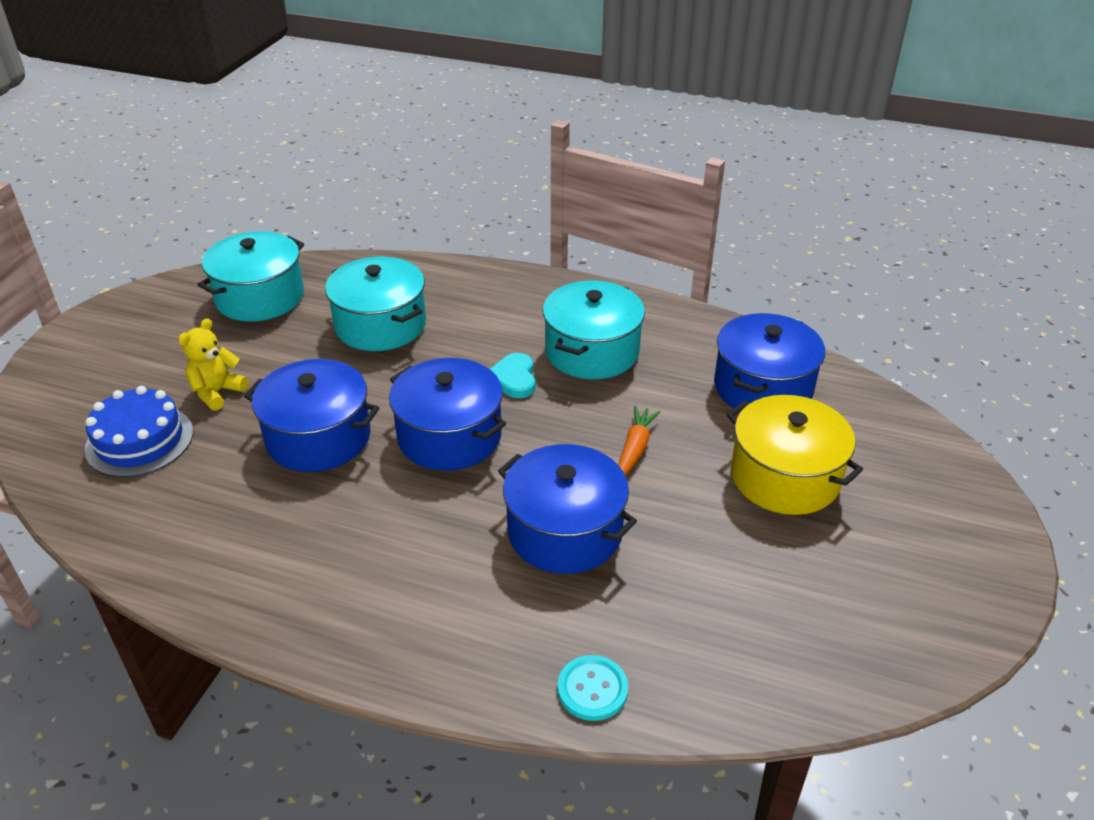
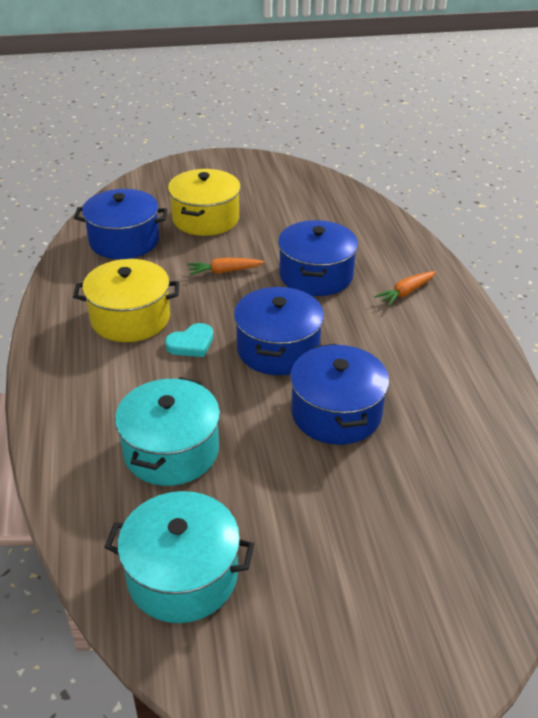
camera: 120 degrees left, 0 degrees up
blue cake [84,386,193,477] -> none
yellow teddy bear [178,318,249,411] -> none
turquoise pot [543,281,645,379] -> yellow pot [73,259,179,342]
turquoise button [557,655,628,721] -> none
none -> orange carrot [374,271,436,306]

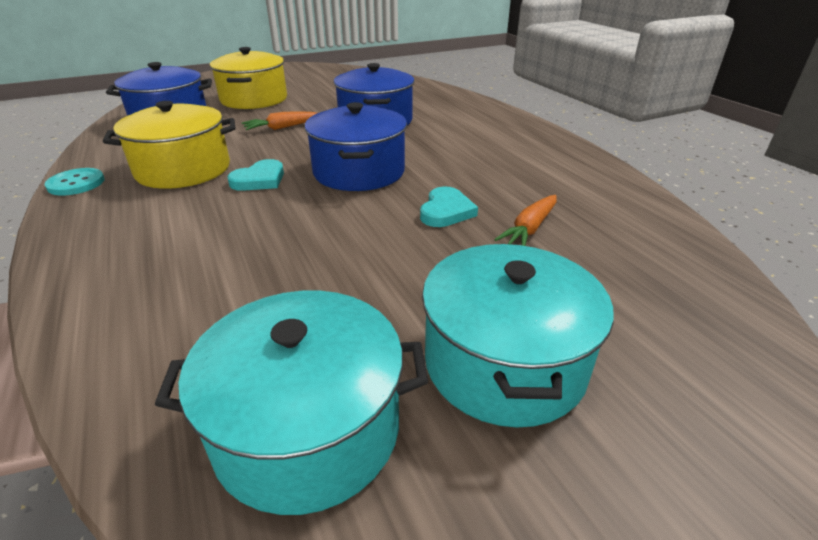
camera: 15 degrees left, 5 degrees down
turquoise pot [115,377,220,486] -> turquoise pot moved to [422,244,614,427]
blue pot [290,344,389,445] -> turquoise heart [420,187,478,227]
orange carrot [374,271,436,306] -> orange carrot moved to [494,195,557,246]
none -> turquoise button [45,168,105,196]

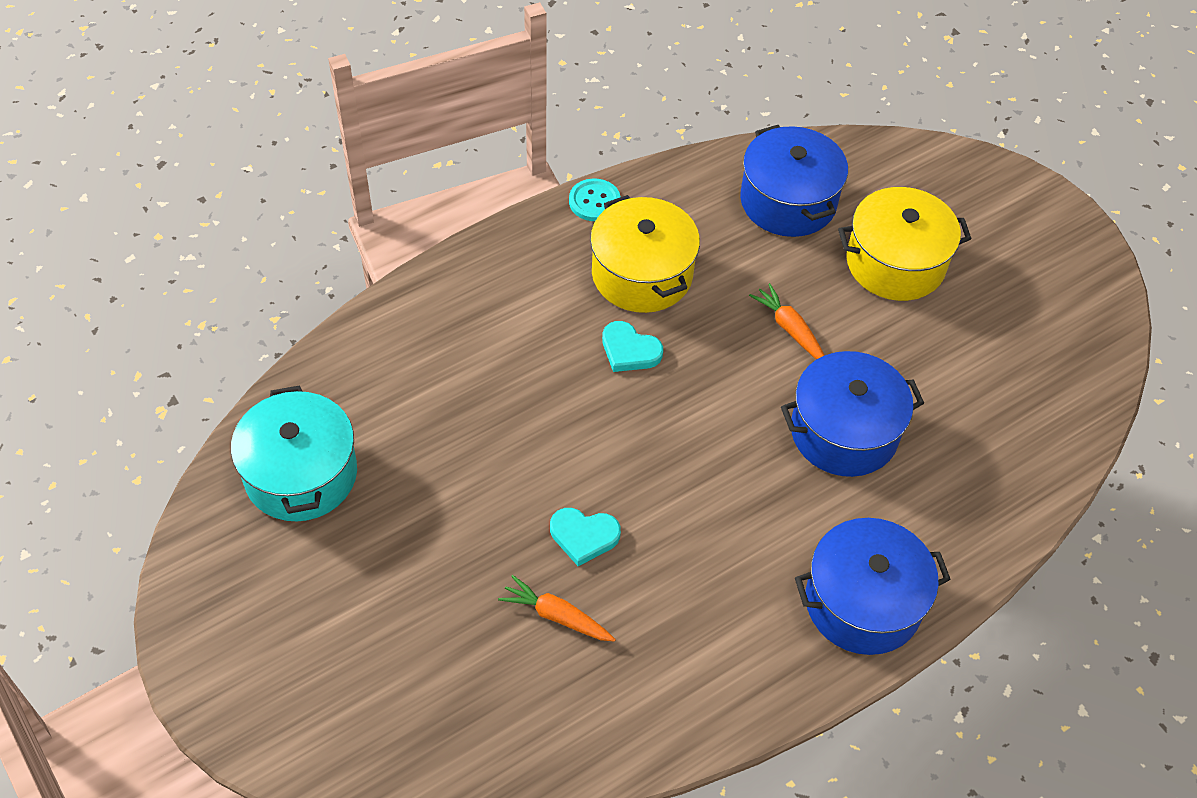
camera: 80 degrees right, 20 degrees up
blue pot [305,102,407,191] -> blue pot moved to [795,518,951,655]
turquoise pot [422,244,614,427] -> none

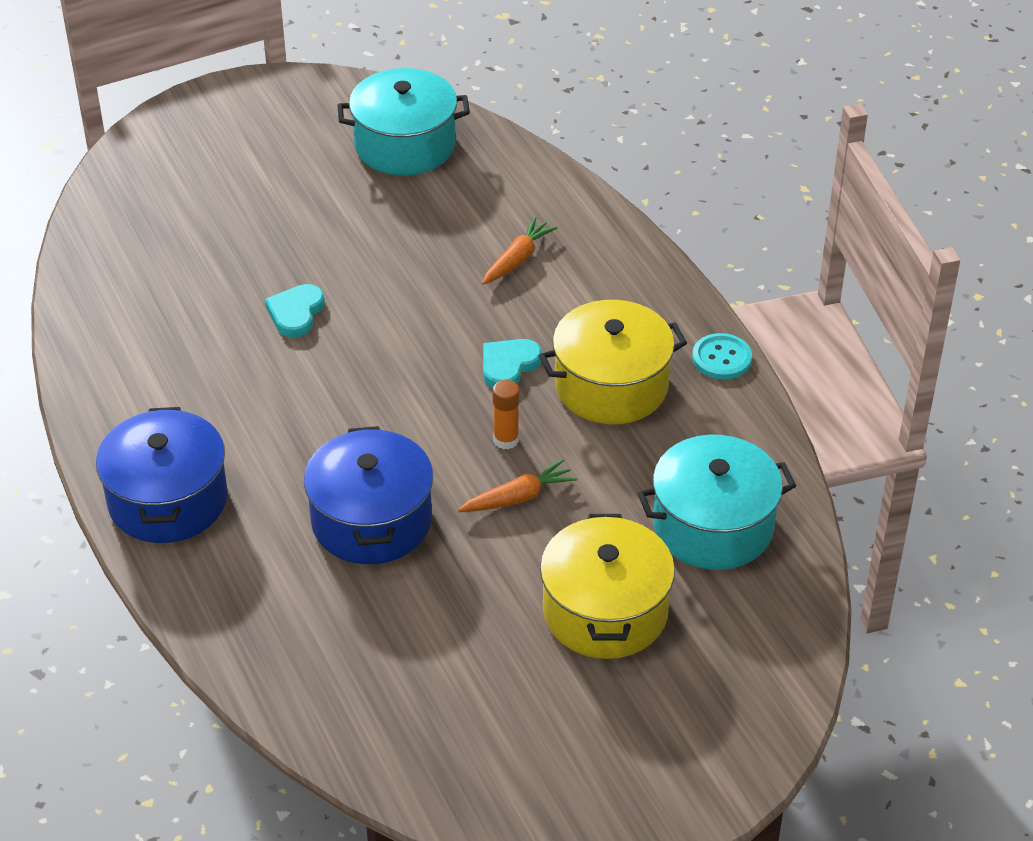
camera: 100 degrees right, 10 degrees down
orange carrot [498,575,616,642] -> orange carrot moved to [482,217,558,285]
blue pot [740,125,848,237] -> turquoise pot [637,435,796,570]
none -> orange glue stick [492,380,519,449]

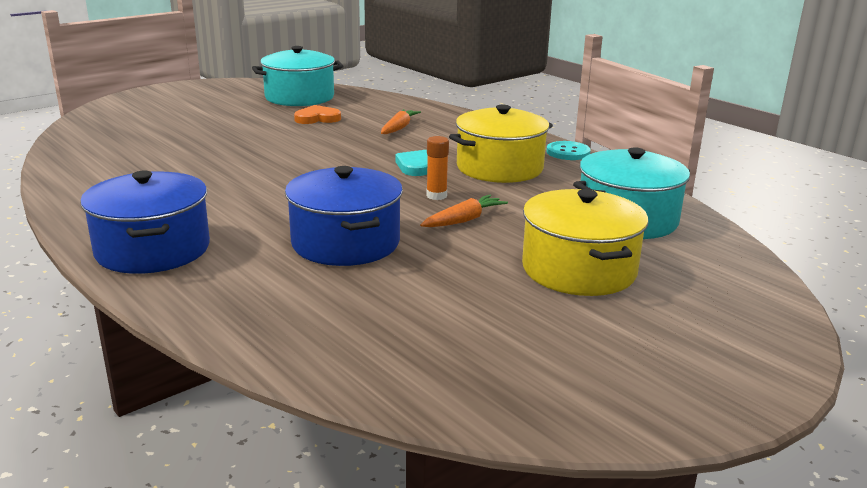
camera: 15 degrees left, 20 degrees down
turquoise heart [265,284,325,338] -> none
none -> orange heart [294,105,341,124]

